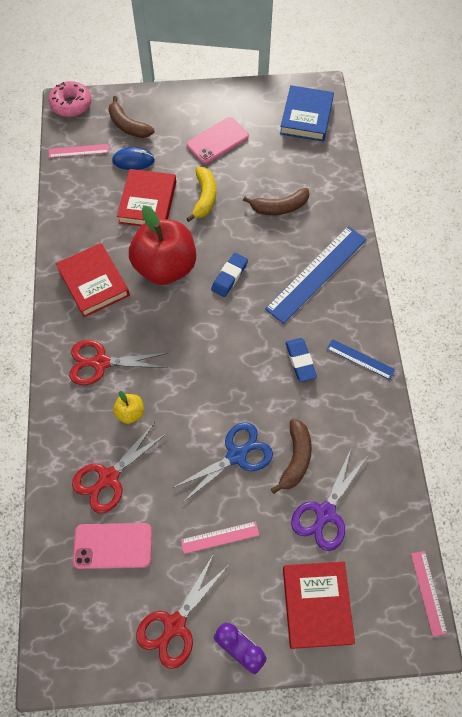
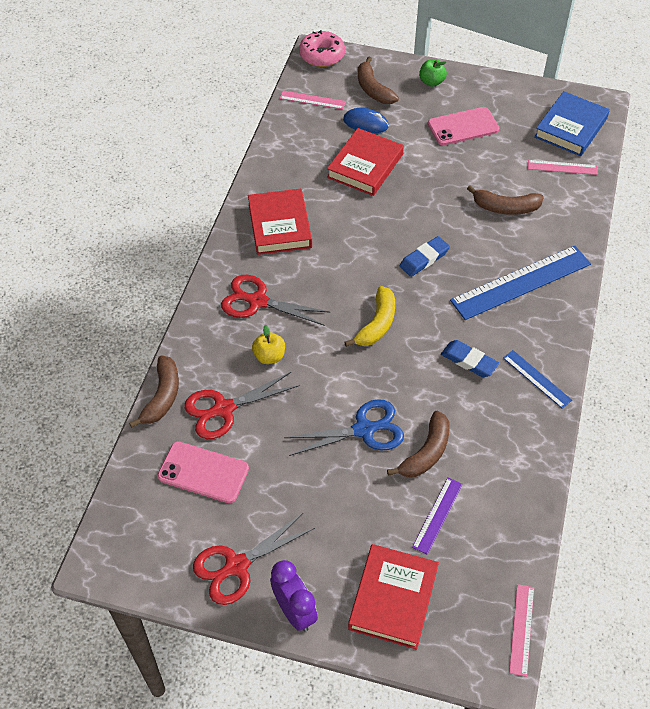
camera: 20 degrees right, 10 degrees down
red apple [129,205,196,285] -> none
pink ruler [181,521,259,554] -> pink ruler moved to [528,160,598,175]
yellow banana [186,167,216,222] -> yellow banana moved to [344,286,395,347]
blue eraser [285,338,317,382] -> blue eraser turned 60 degrees counterclockwise [441,340,499,377]
purple scissors [291,449,367,551] -> purple ruler [412,478,462,554]
none -> brown banana [129,355,179,428]
none -> green apple [419,59,447,87]

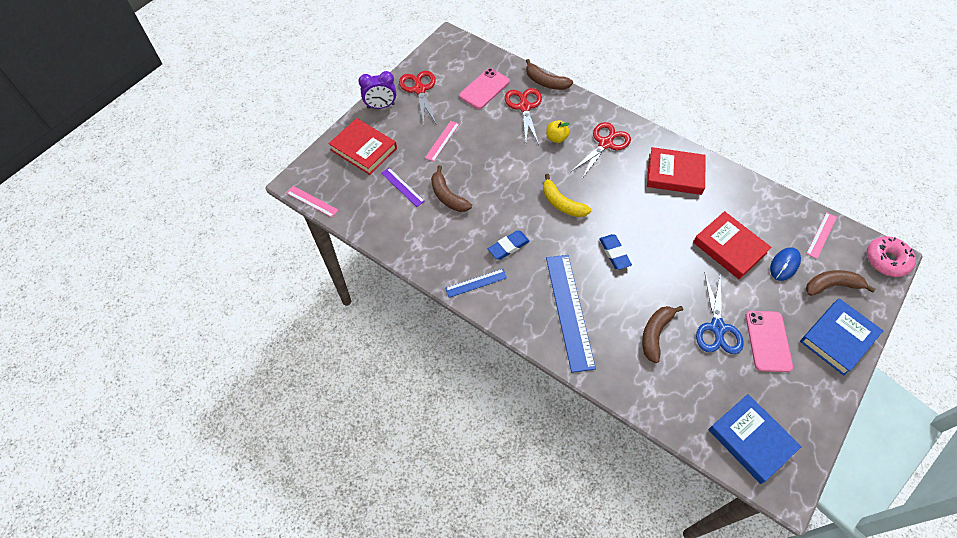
camera: 110 degrees right, 5 degrees up
blue scissors [284,399,404,456] -> blue scissors moved to [696,274,744,354]
green apple [419,59,447,87] -> blue book [800,298,883,376]
pink ruler [528,160,598,175] -> pink ruler moved to [425,121,459,162]

